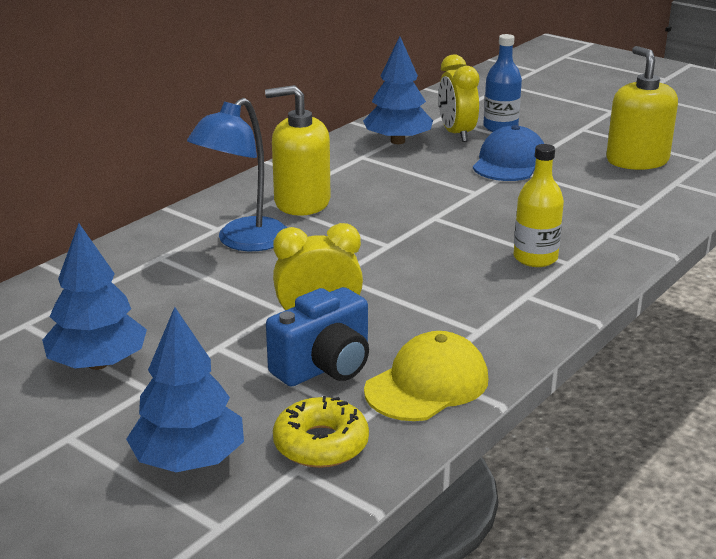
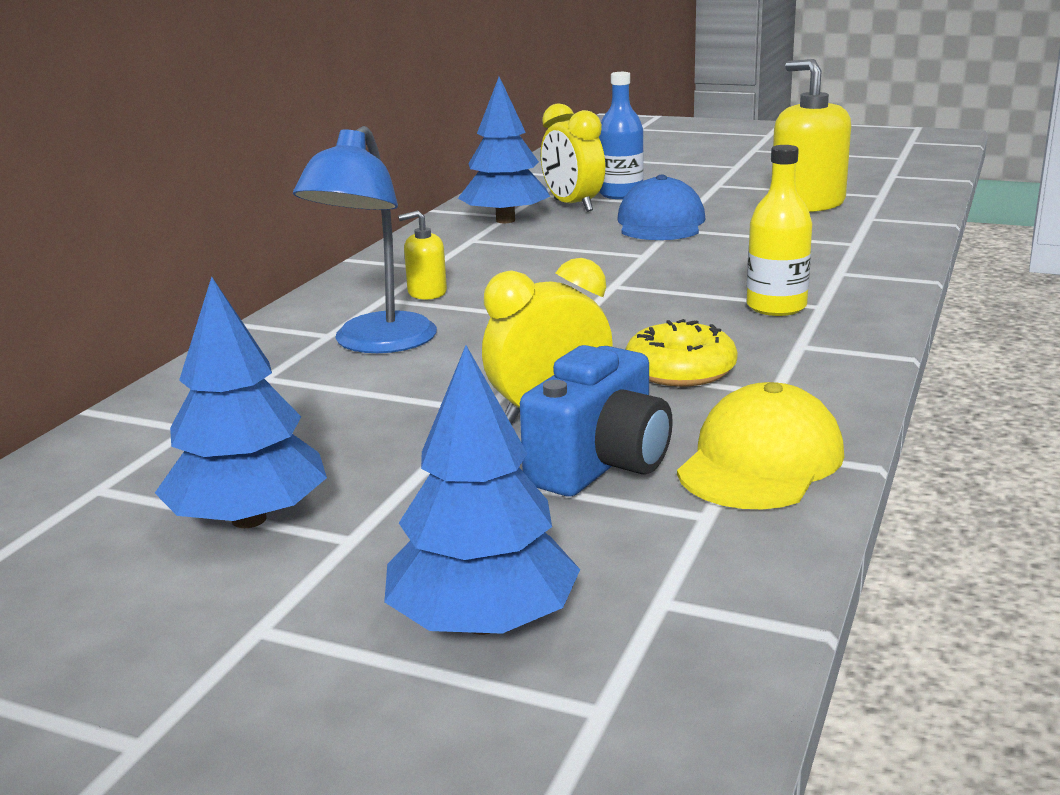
camera: 15 degrees left, 5 degrees down
yellow soap dispenser [265,85,330,216] -> yellow soap dispenser [398,210,447,300], size x0.50
yellow donut [273,396,369,468] -> yellow donut moved to [625,319,738,387]

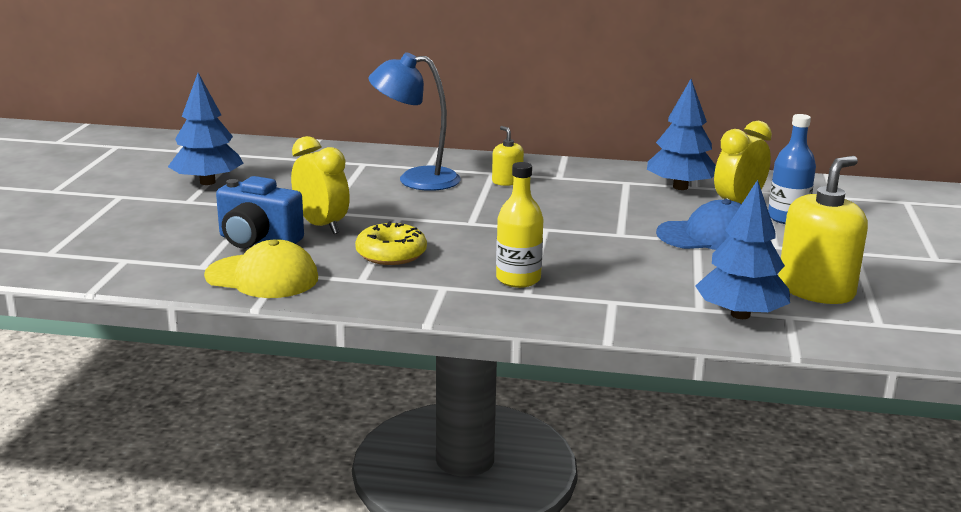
camera: 75 degrees right, 0 degrees up
blue tree [384,345,580,635] -> blue tree moved to [695,180,790,319]

